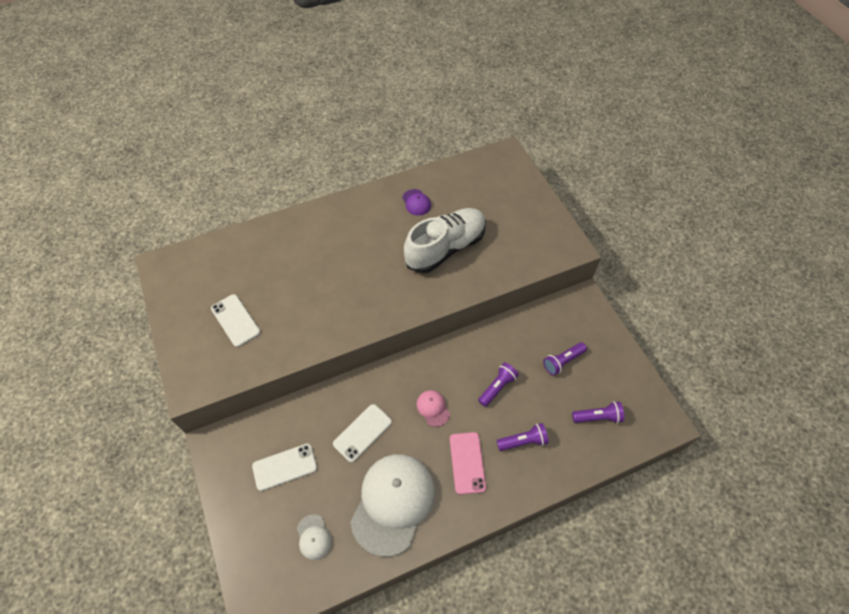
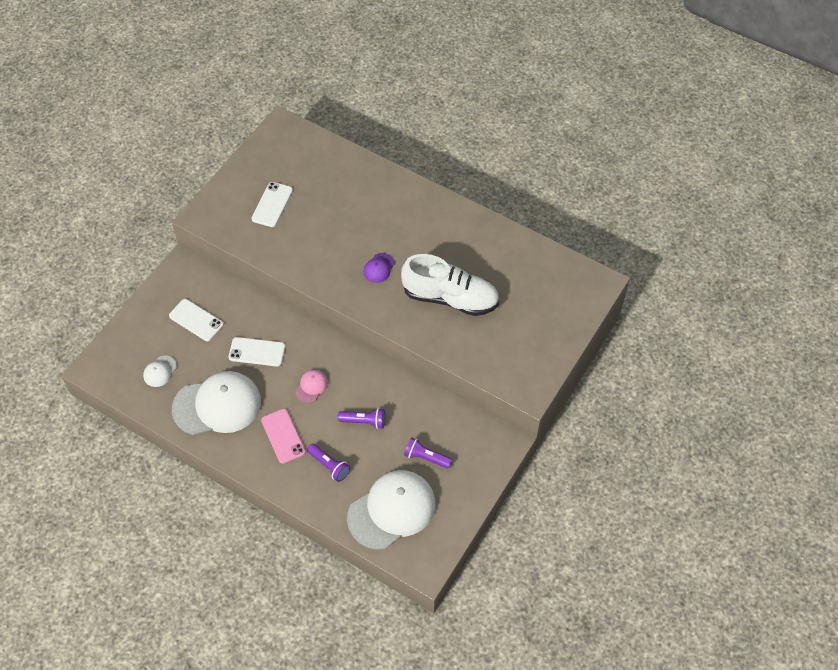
camera: 55 degrees right, 0 degrees up
purple cap [402,189,431,216] -> purple cap moved to [363,253,395,283]
pink phone [450,432,486,495] -> pink phone turned 75 degrees counterclockwise [261,409,306,464]
purple flashlight [572,401,624,423] -> white cap [347,470,436,550]

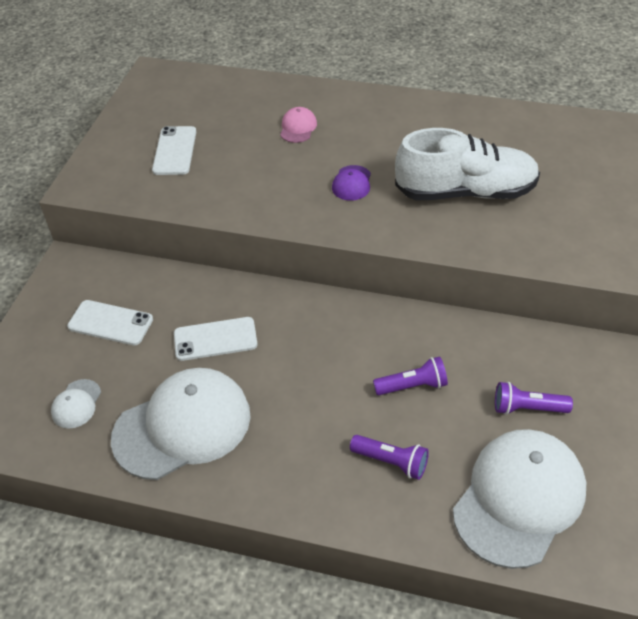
camera: 15 degrees left, 10 degrees down
pink phone [261,409,306,464] -> none
pink cap [295,370,328,403] -> pink cap moved to [280,107,317,143]

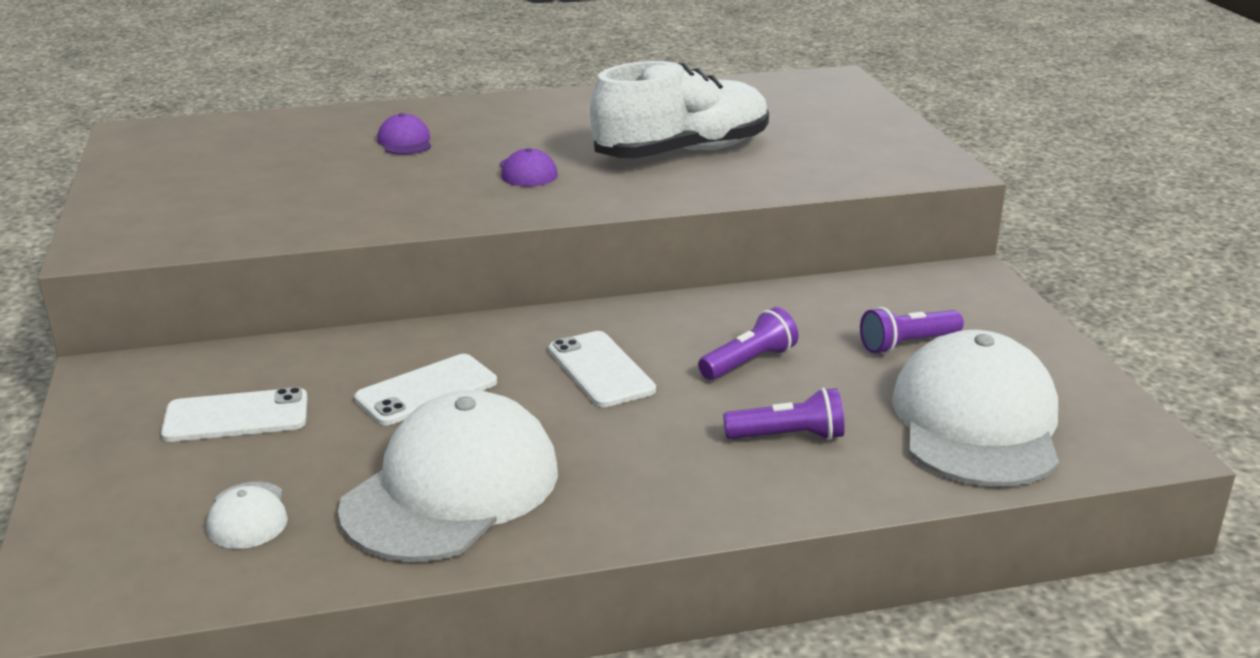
camera: 30 degrees left, 20 degrees down
white phone [152,126,196,175] -> white phone moved to [549,331,656,407]
pink cap [280,107,317,143] -> purple cap [377,113,431,155]

